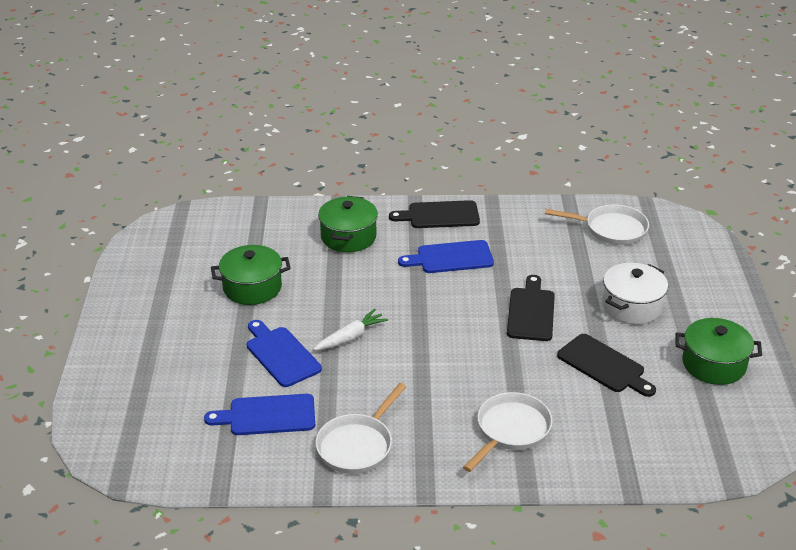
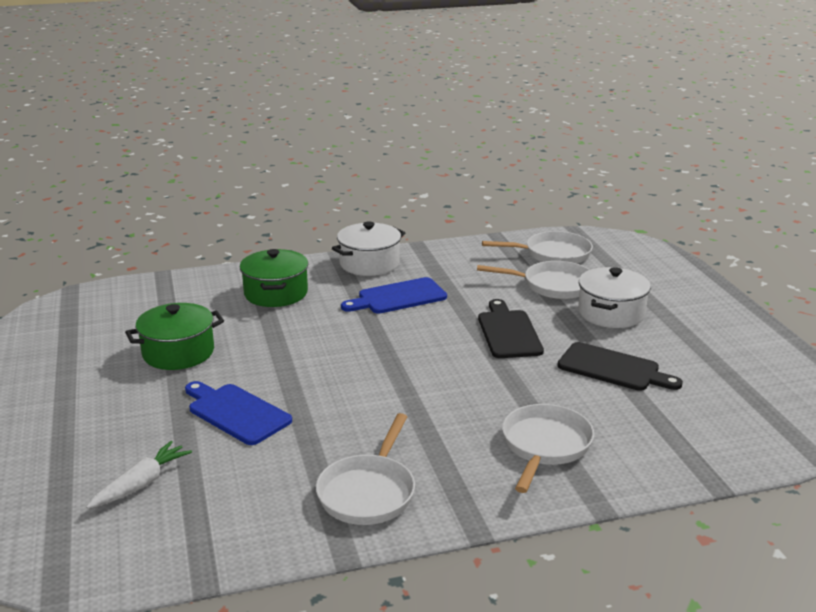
camera: 15 degrees left, 10 degrees down
blue cutting board [204,394,315,435] -> none
white carrot [313,309,388,351] -> white carrot moved to [86,441,192,509]
black cutting board [389,200,480,228] -> white pot [332,221,405,276]
green pot [675,318,762,385] -> none
none -> white pan [477,261,590,299]

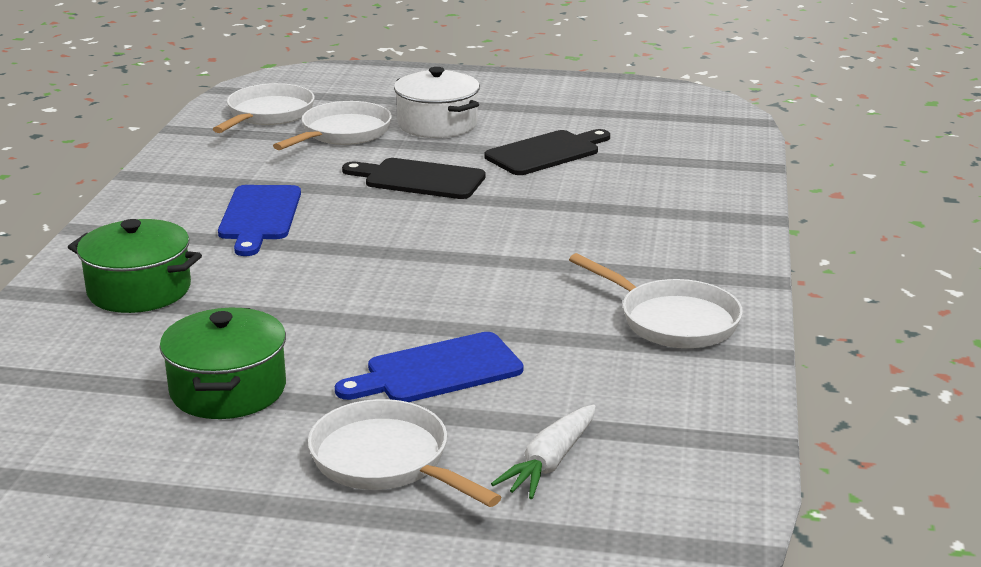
camera: 65 degrees left, 0 degrees up
white carrot [86,441,192,509] -> white carrot turned 120 degrees counterclockwise [491,405,596,499]
white pot [332,221,405,276] -> none
white pan [502,404,594,493] -> white pan moved to [308,399,501,507]

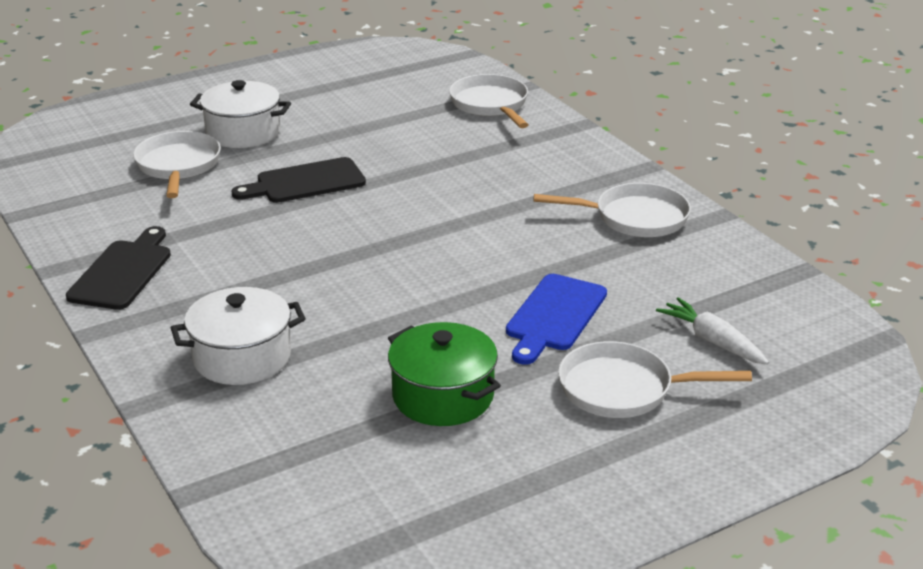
camera: 40 degrees left, 5 degrees up
green pot [68,219,202,313] -> white pot [171,287,306,385]
white pan [213,83,315,133] -> white pan moved to [449,74,528,128]
blue cutting board [218,185,301,256] -> none
black cutting board [484,129,610,175] -> black cutting board moved to [66,226,171,310]
white carrot [491,405,596,499] -> white carrot turned 150 degrees clockwise [656,297,769,365]

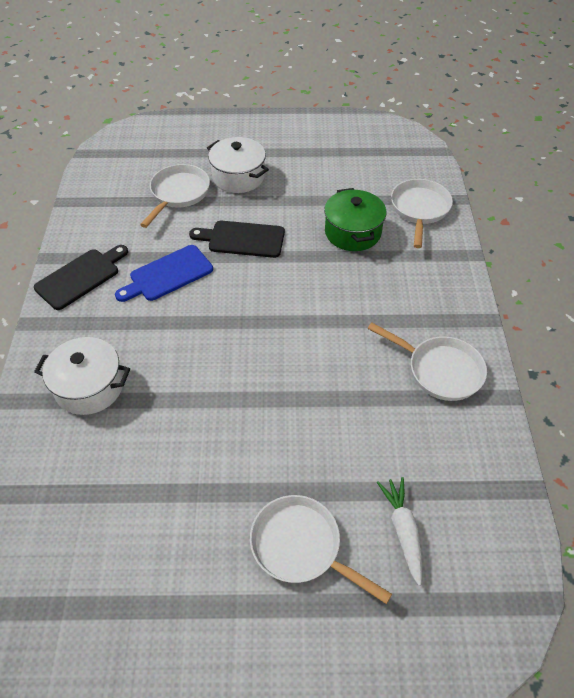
camera: 30 degrees right, 20 degrees up
green pot [388,322,501,426] -> green pot moved to [324,188,386,251]
blue cutting board [506,274,607,365] -> blue cutting board moved to [115,245,213,302]

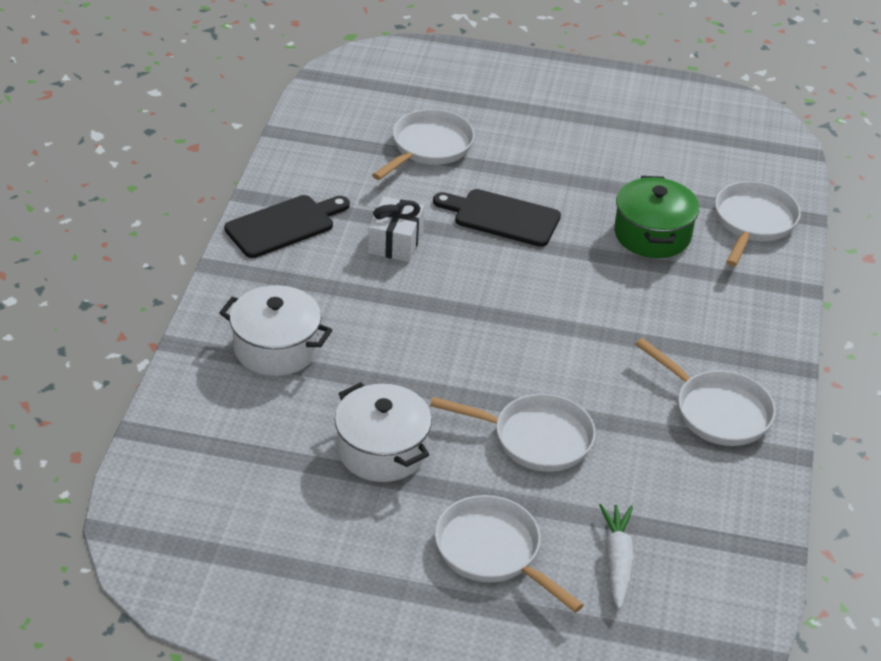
camera: 10 degrees right, 10 degrees down
blue cutting board [115,245,213,302] -> white gift [368,197,424,262]
white pot [207,137,269,193] -> white pot moved to [335,382,432,482]
none -> white pan [430,394,596,472]

